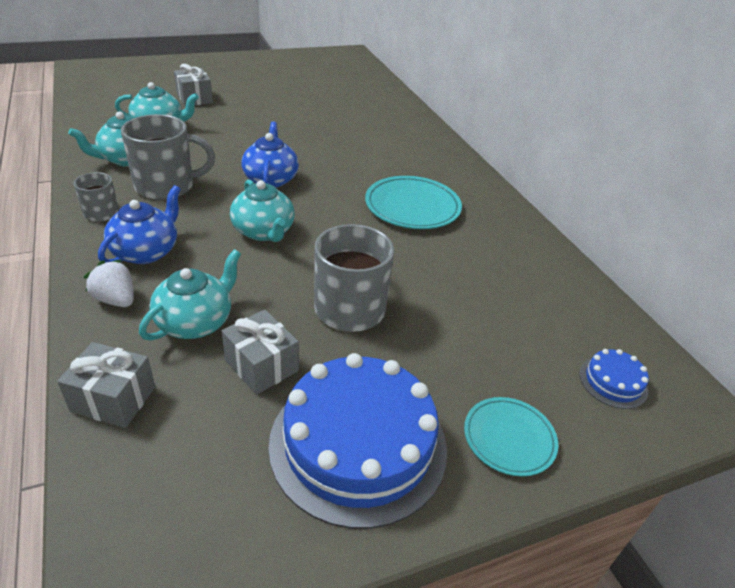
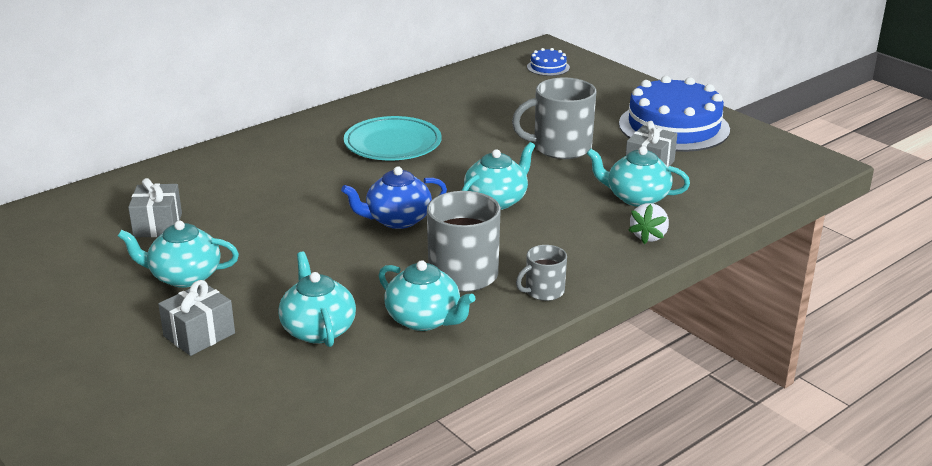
camera: 105 degrees left, 10 degrees down
grey gift [57,342,155,428] -> grey gift moved to [128,178,182,238]
blue teapot [98,185,181,264] -> none
turquoise plate [464,397,558,476] -> none
none -> turquoise teapot [118,220,239,288]

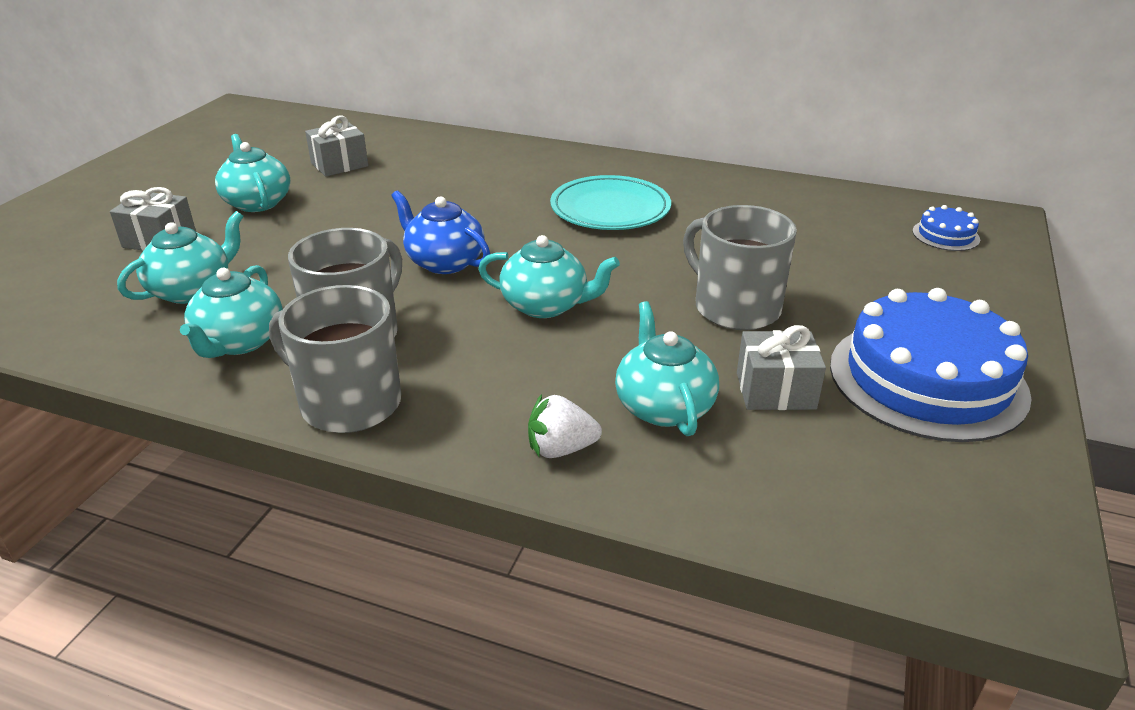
camera: 60 degrees right, 5 degrees up
grey mug [516,245,567,301] -> grey mug [269,285,401,433], size x1.84

